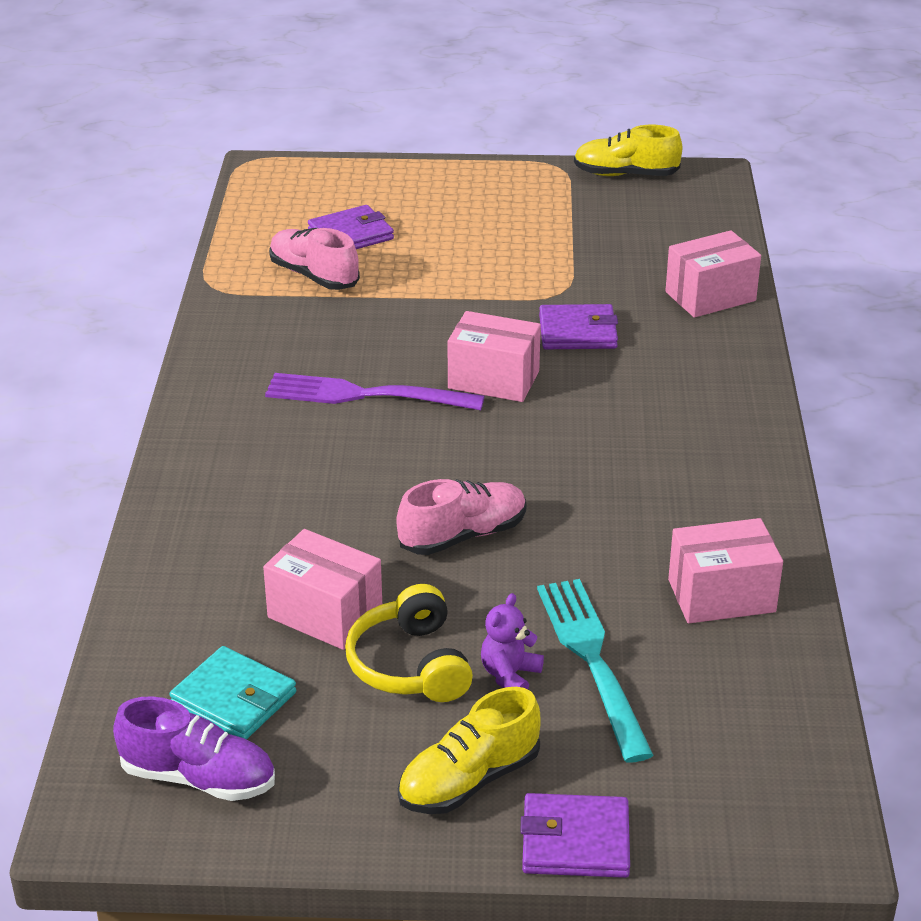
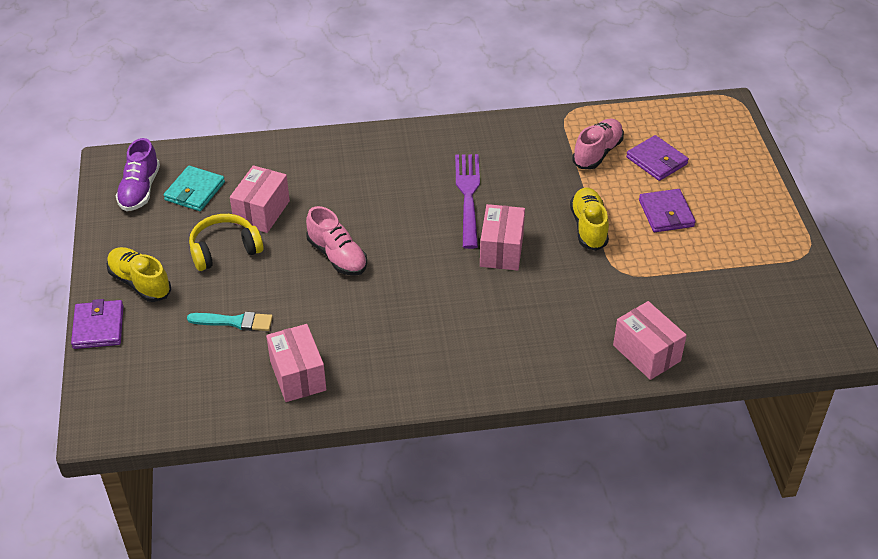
camera: 80 degrees right, 10 degrees up
purple teddy bear [481,593,544,689] -> none
turquoise fork [537,579,654,762] -> turquoise brush [187,312,273,331]
purple wallet [539,304,618,349] -> purple wallet moved to [639,189,696,232]
yellow shoe [574,125,682,176] -> yellow shoe moved to [570,187,609,251]

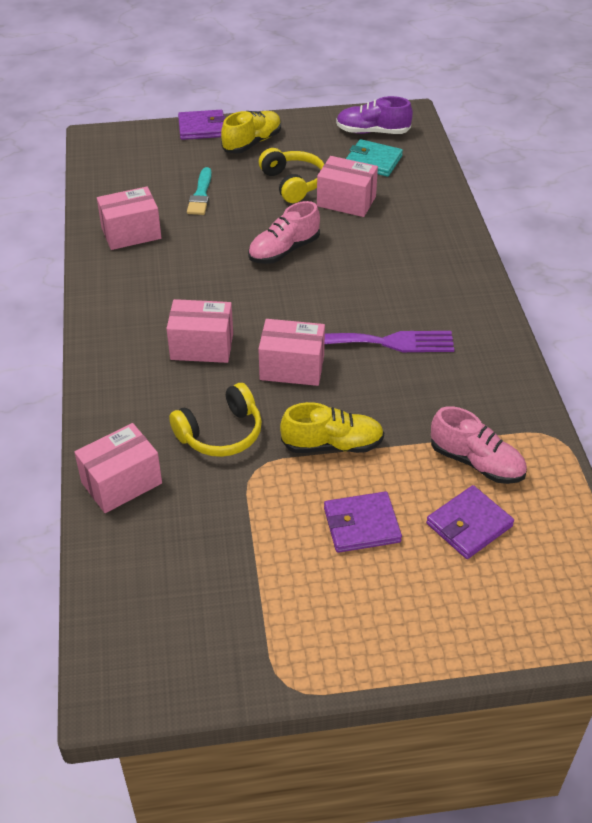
camera: 90 degrees right, 0 degrees up
none -> pink box [166,299,233,363]
none -> yellow headphones [169,383,262,457]

